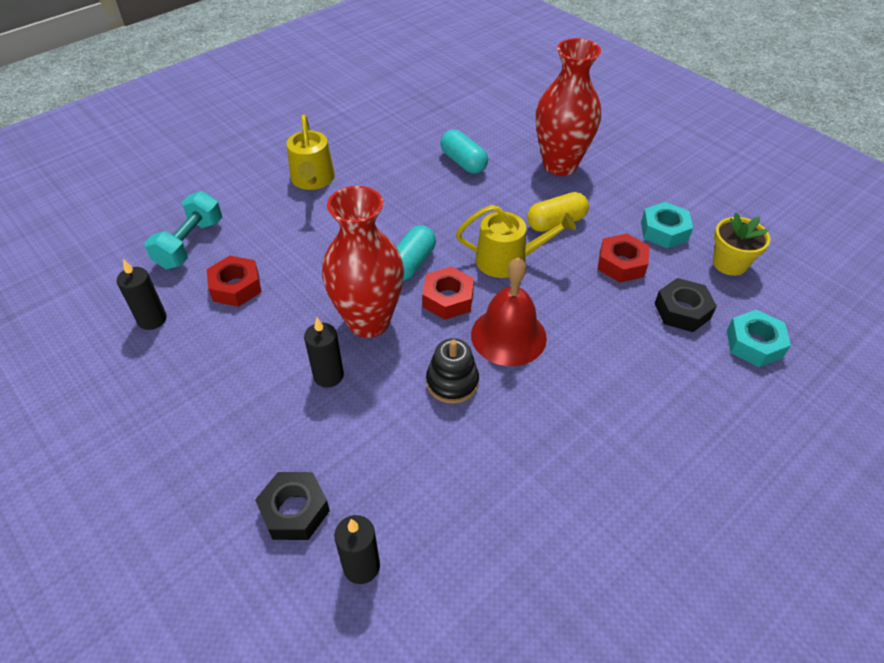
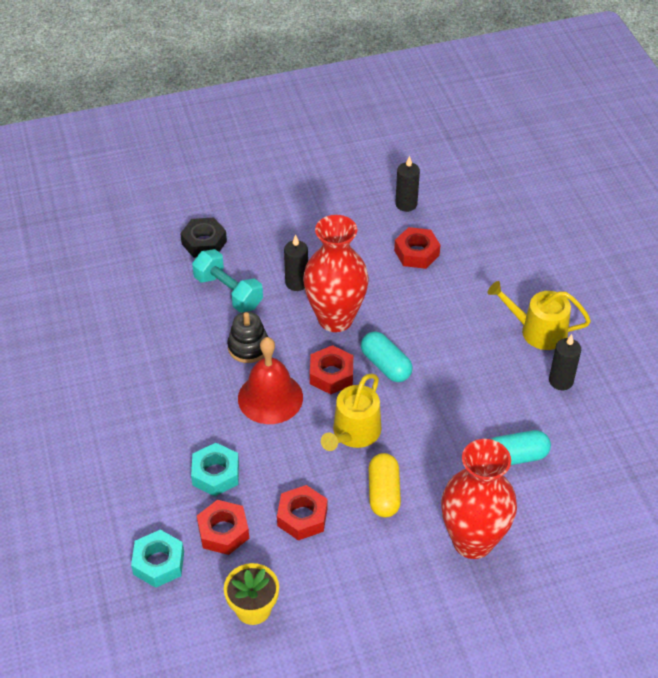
camera: 115 degrees right, 0 degrees up
turquoise dumbbell [145,191,222,269] -> turquoise dumbbell moved to [192,249,263,313]
black candle [334,515,380,584] -> black candle moved to [549,334,581,390]
turquoise nut [641,202,693,249] -> turquoise nut moved to [191,443,239,496]
black nut [654,278,717,332] -> red nut [197,500,249,555]

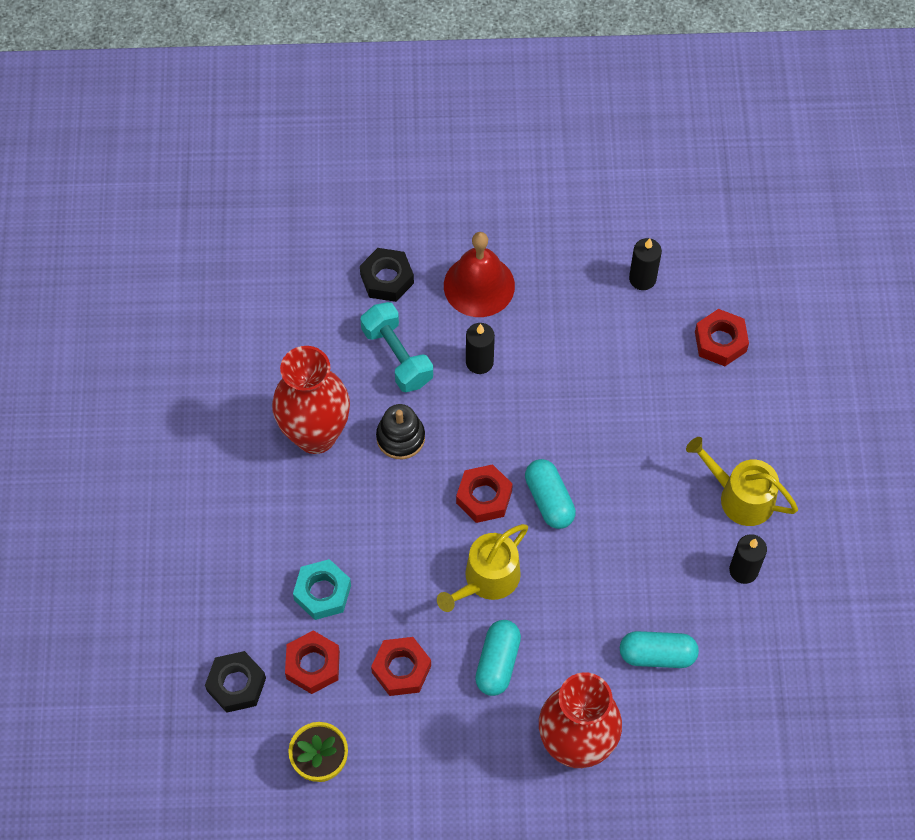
camera: 15 degrees right, 15 degrees up
turquoise nut [131,530,184,588] -> black nut [205,651,266,713]
red bell [238,337,303,424] -> red bell moved to [444,232,515,317]
red vase [303,215,369,332] -> red vase moved to [272,346,350,454]
yellow capsule [369,453,401,517] -> turquoise capsule [475,620,521,696]
red nut [394,227,440,269] -> red nut moved to [695,309,749,366]

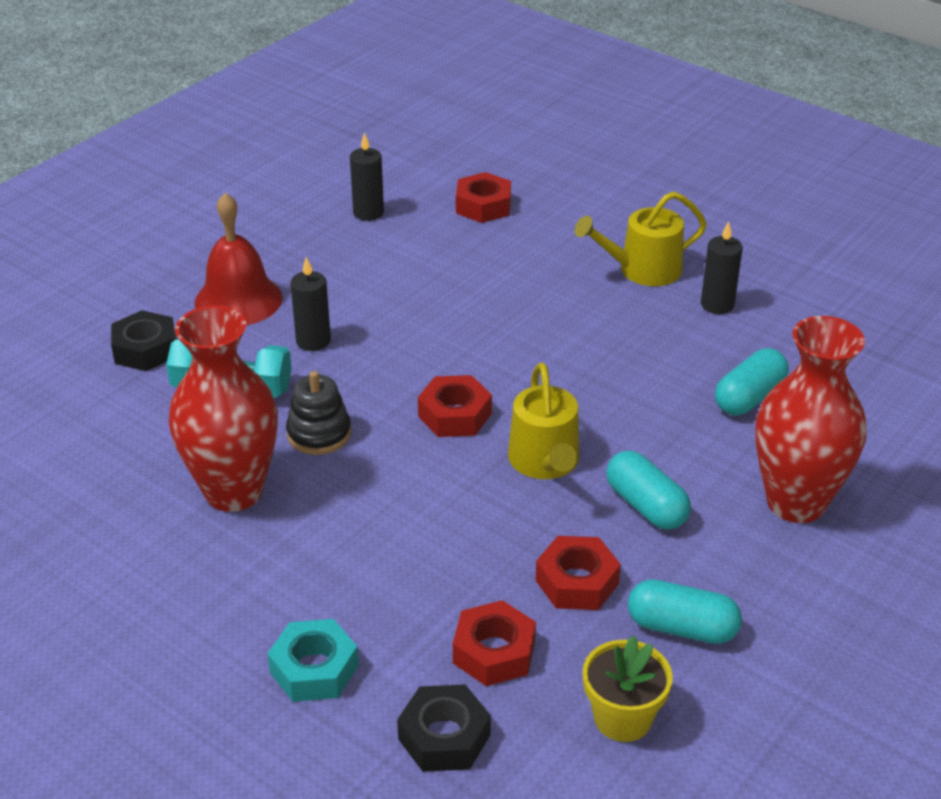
camera: 50 degrees left, 25 degrees down
turquoise nut [293,559,351,620] -> turquoise nut moved to [267,619,359,702]
turquoise capsule [525,459,576,529] -> turquoise capsule moved to [628,579,742,644]

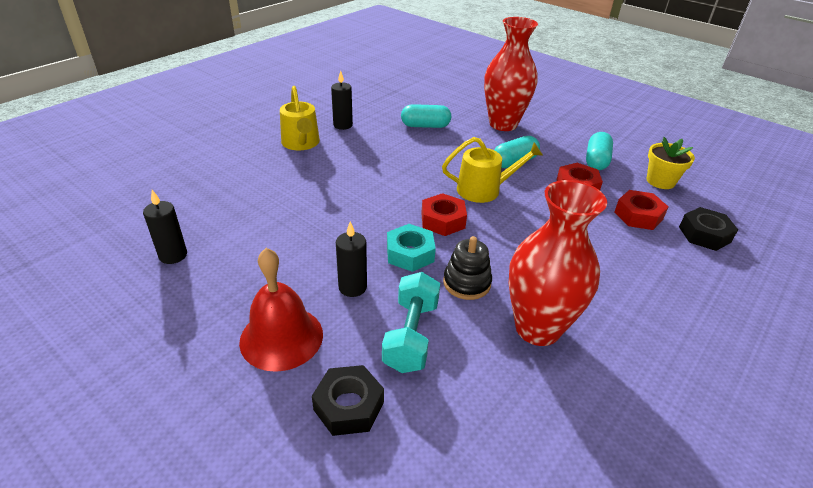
camera: 90 degrees left, 0 degrees up
turquoise nut [267,619,359,702] -> turquoise nut moved to [387,224,436,272]
red nut [456,172,511,223] -> none
turquoise capsule [715,349,789,415] -> turquoise capsule turned 45 degrees counterclockwise [401,104,451,128]

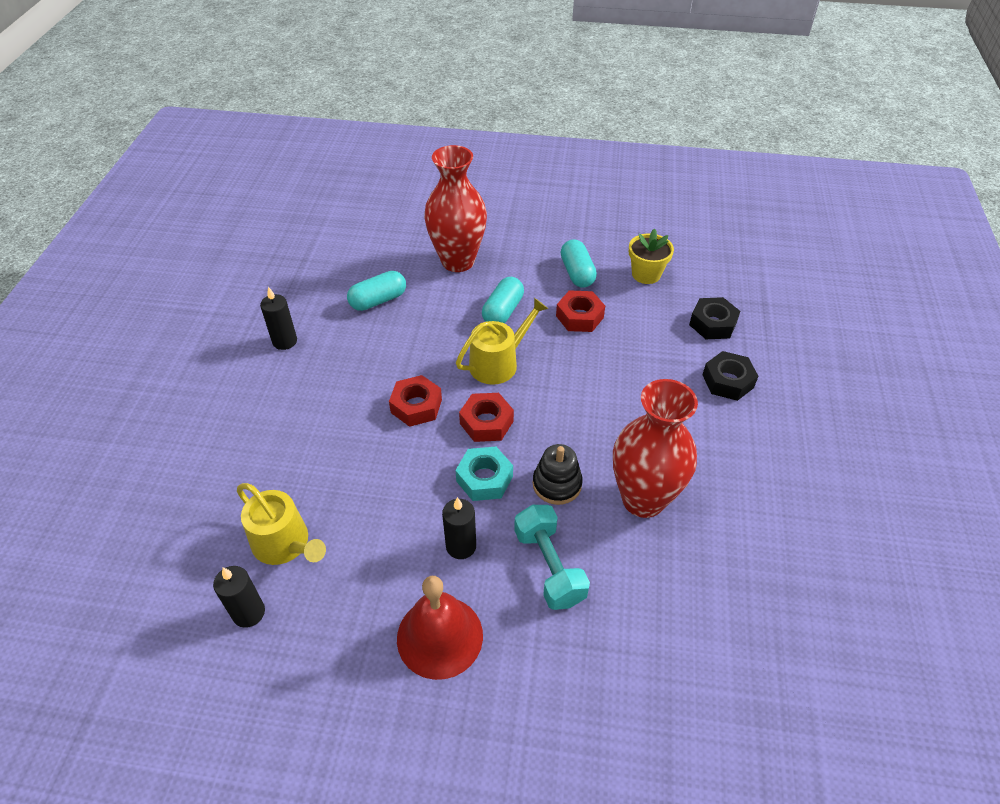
camera: 30 degrees left, 10 degrees up
yellow watering can [280,86,320,150] -> yellow watering can moved to [237,483,326,565]
black nut [312,365,384,436] -> black nut moved to [703,351,758,401]
red nut [614,190,668,230] -> red nut moved to [389,375,442,427]

